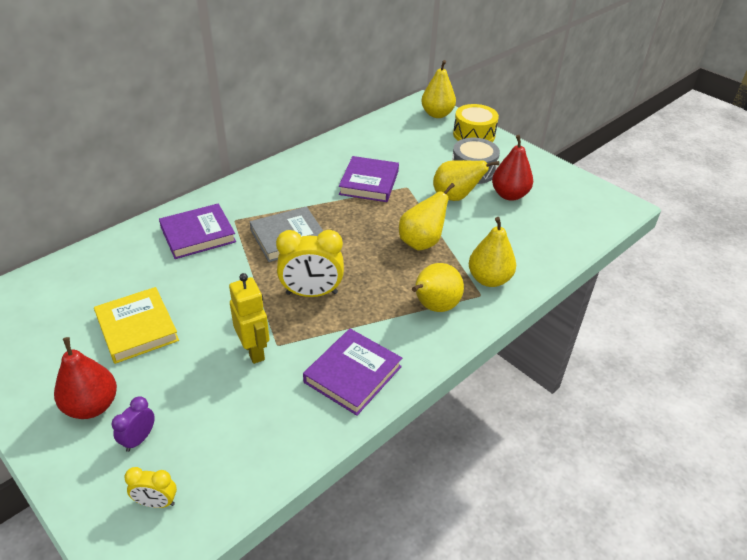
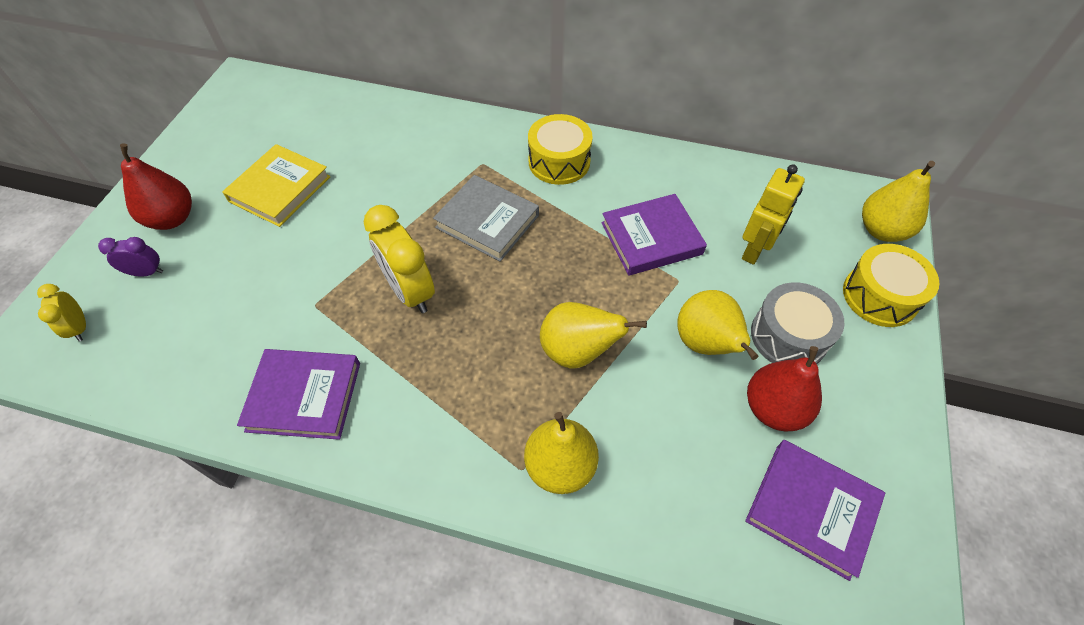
camera: 60 degrees right, 15 degrees up
purple book [159,203,236,259] -> purple book moved to [745,440,885,581]
yellow robot [229,273,270,364] -> yellow robot moved to [742,164,805,265]
yellow pear [412,263,464,312] -> none
none -> yellow drum [528,114,593,185]

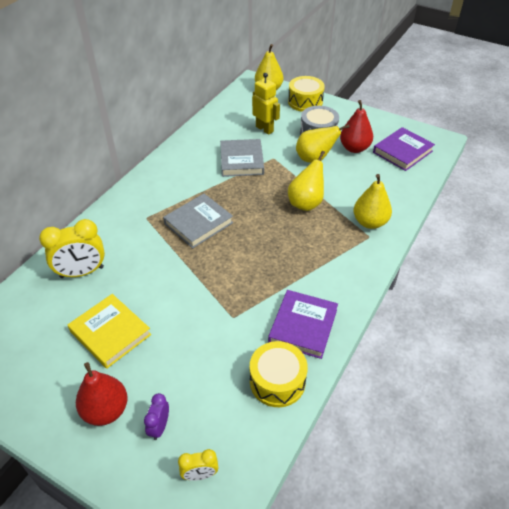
camera: 75 degrees left, 10 degrees down
yellow clock [364,205,435,313] -> yellow clock moved to [39,219,105,278]
yellow drum [528,114,593,185] -> yellow drum moved to [250,341,308,407]
purple book [601,194,707,276] -> grey book [220,139,264,177]

